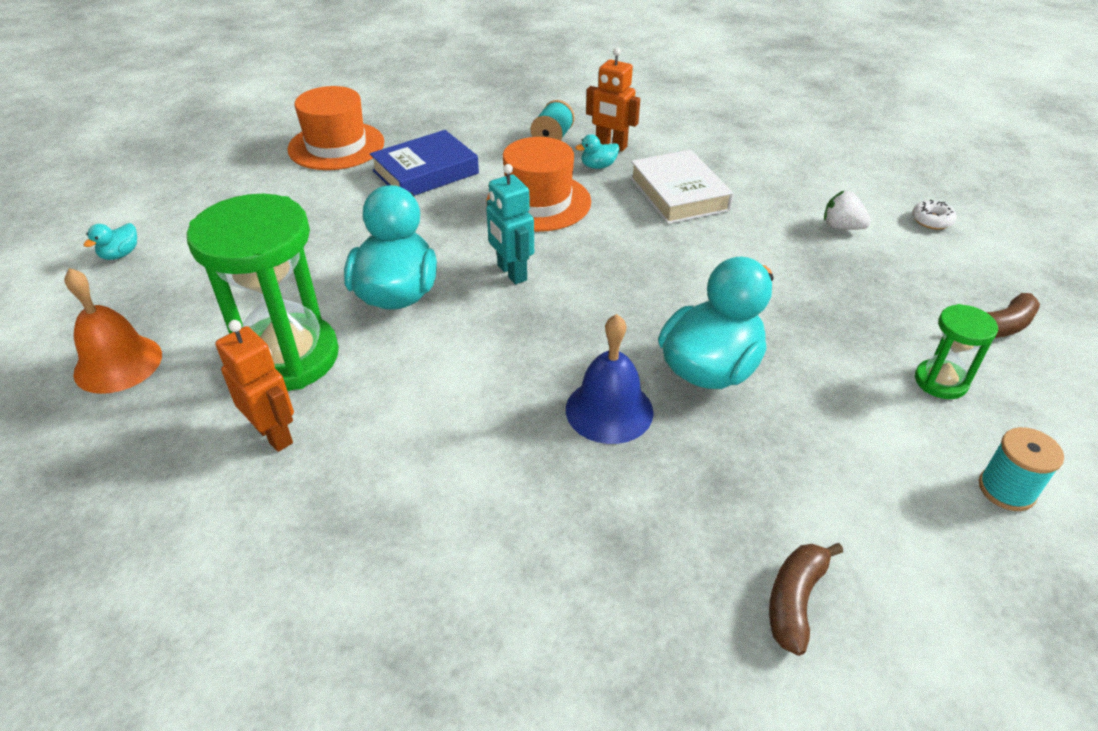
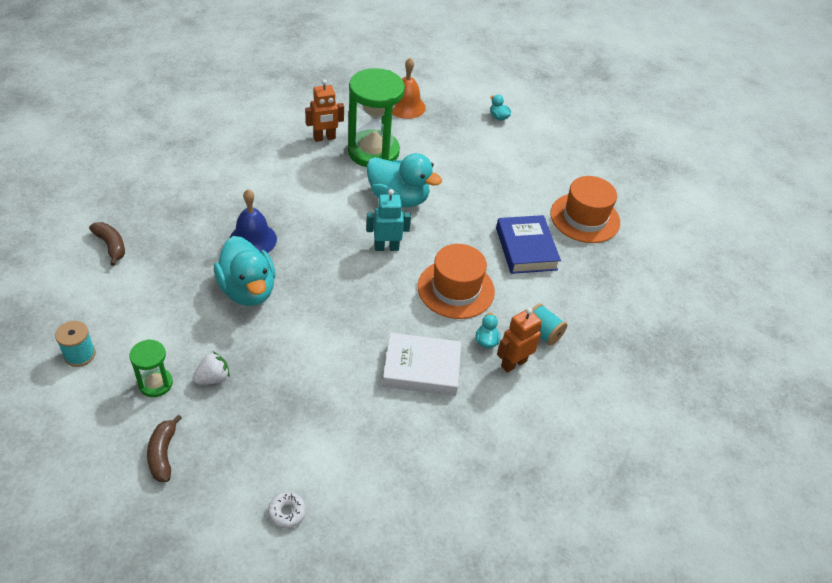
camera: 110 degrees right, 5 degrees up
white strawberry [824,190,871,230] -> white strawberry moved to [192,352,230,385]

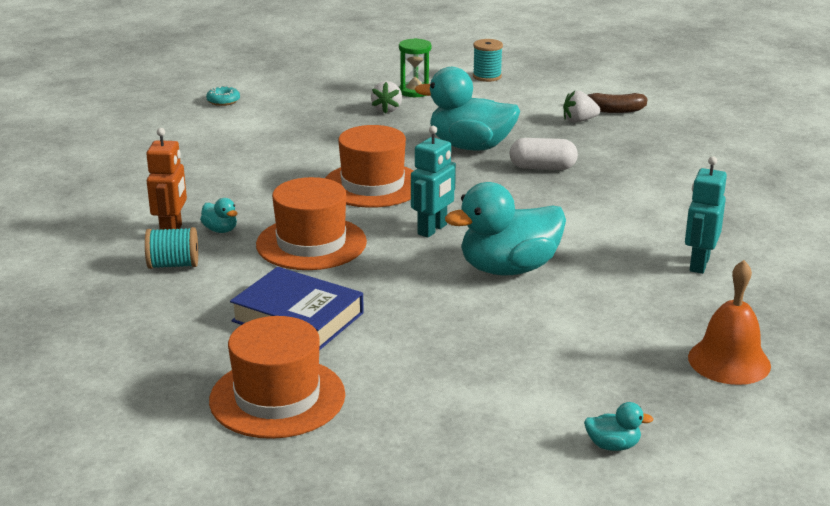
camera: 135 degrees right, 20 degrees down
brown banana [147,415,182,482] -> none
blue bell [230,189,277,253] -> white capsule [510,138,578,170]
white donut [268,492,306,528] -> turquoise donut [206,86,240,106]
orange robot [305,79,344,142] -> turquoise robot [685,156,727,274]
green hourglass [348,68,405,167] -> none
white book [382,333,461,396] -> none
none -> orange hat [325,125,413,208]
none -> white strawberry [563,91,600,123]

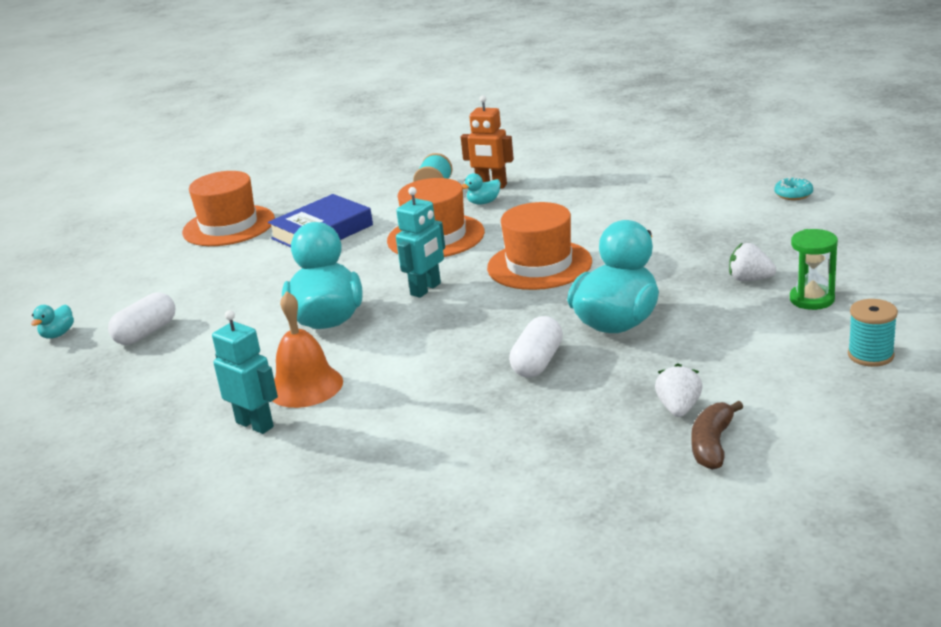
camera: 110 degrees right, 0 degrees up
turquoise robot [411,126,456,238] -> turquoise robot turned 105 degrees counterclockwise [396,187,445,298]
orange bell [688,260,771,385] -> orange bell moved to [273,291,343,408]
none -> white capsule [108,292,175,345]

